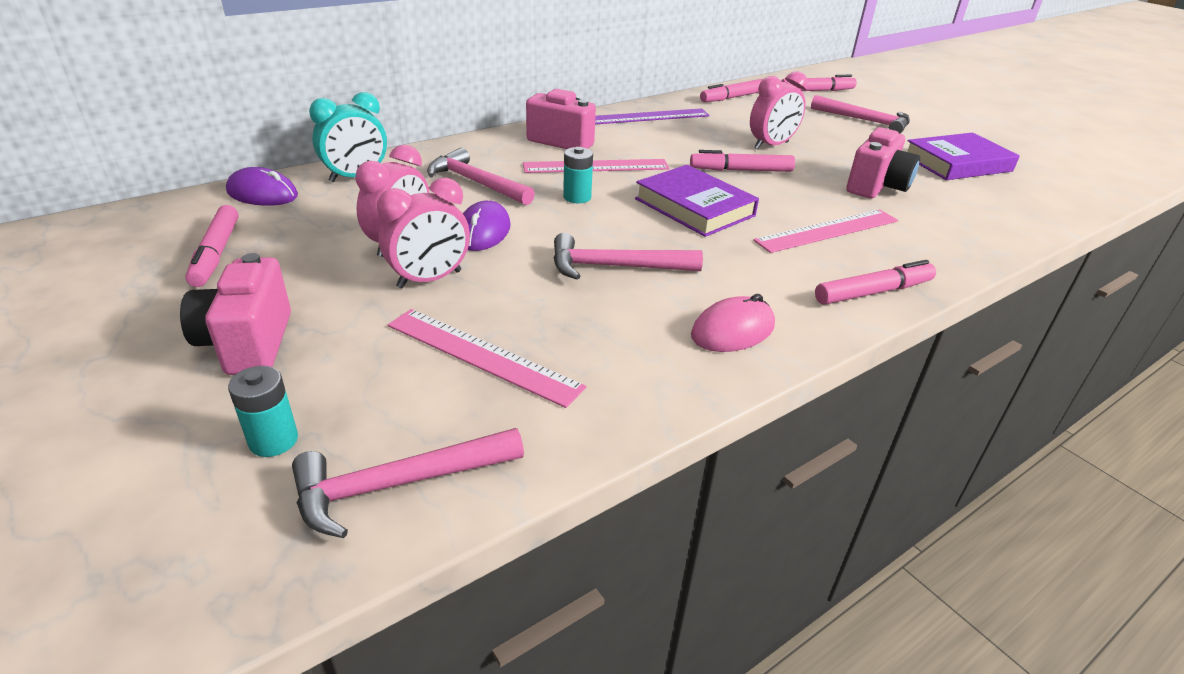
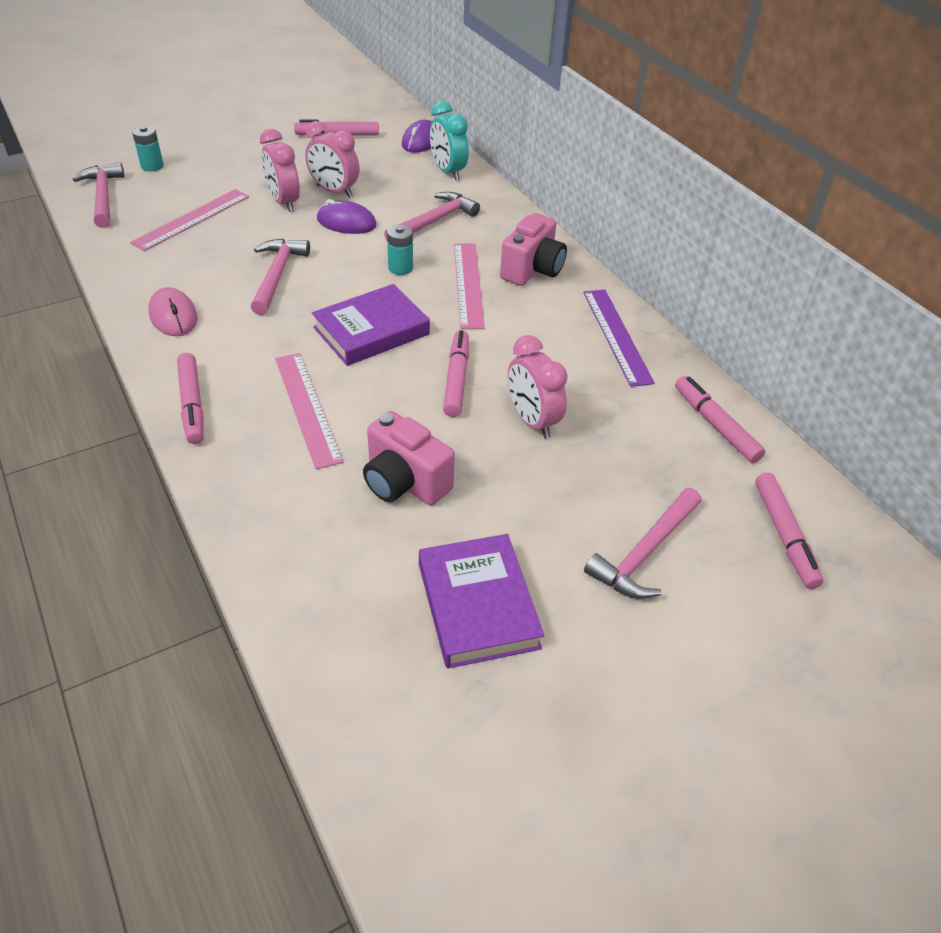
camera: 95 degrees right, 10 degrees up
pink camera [180,253,291,375] -> none

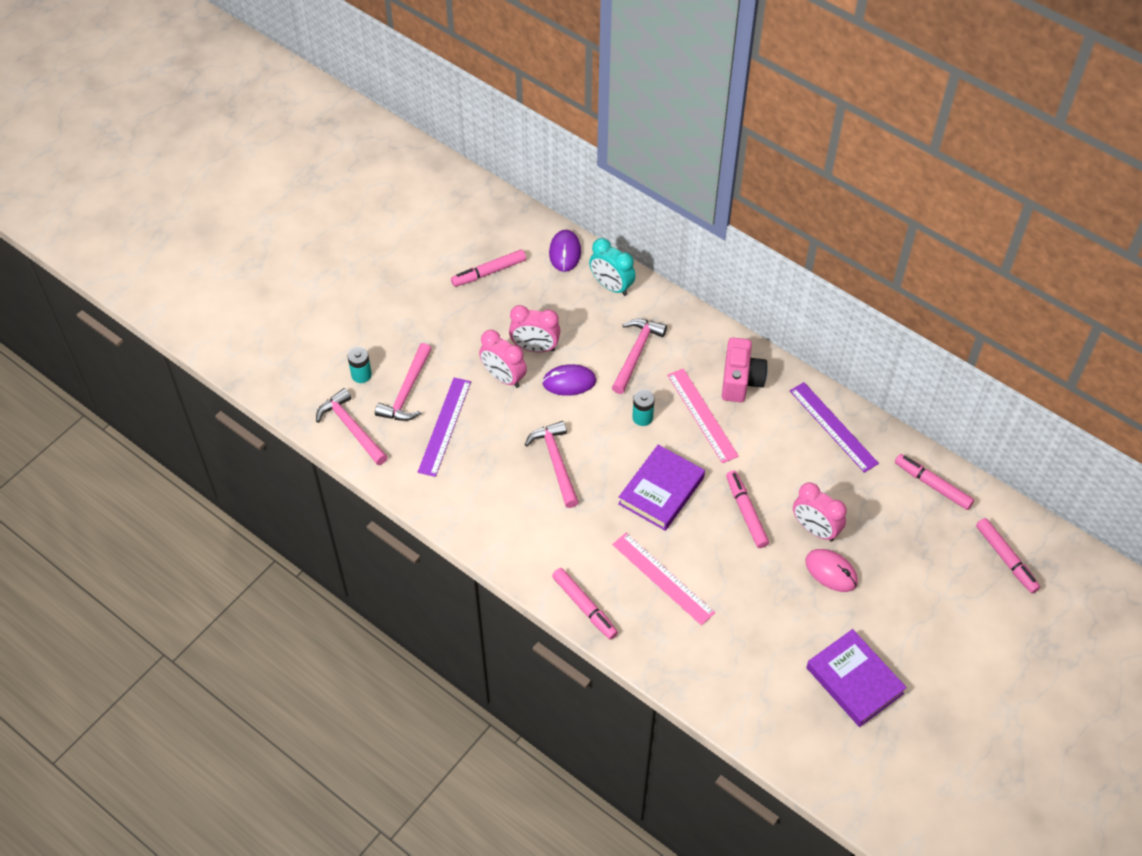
camera: 20 degrees left, 10 degrees up
pink ruler [130,189,249,251] -> purple ruler [418,377,471,477]
pink mouse [148,287,198,336] -> pink mouse moved to [805,549,858,592]
pink camera [363,411,455,505] -> none
pink hammer [584,488,702,599] -> pink hammer moved to [375,343,432,421]

